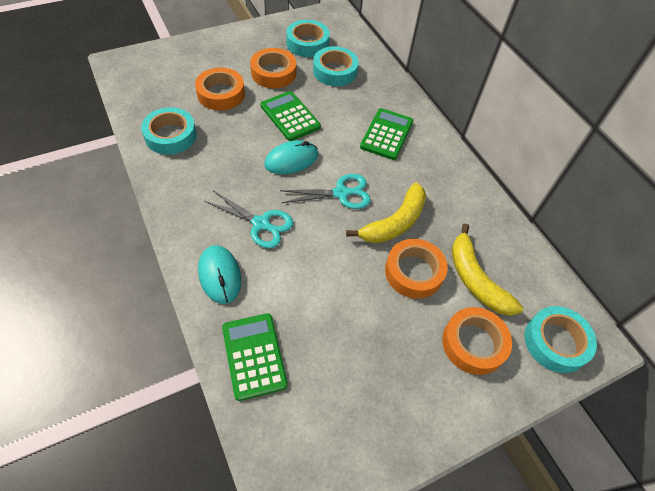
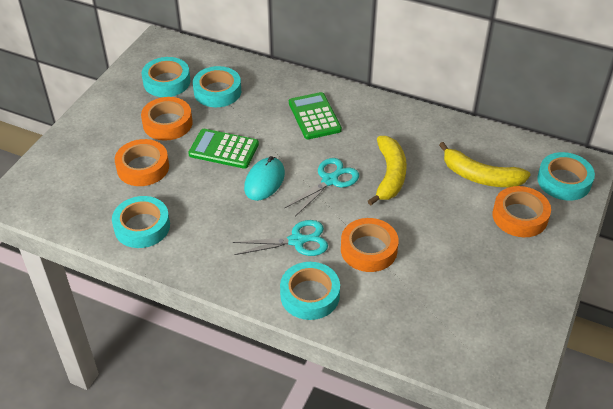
camera: 35 degrees left, 10 degrees down
turquoise mouse [198,245,241,304] -> turquoise tape [280,262,340,320]
green calculator [222,313,288,401] -> none
orange tape [385,239,448,299] -> orange tape moved to [341,218,399,272]

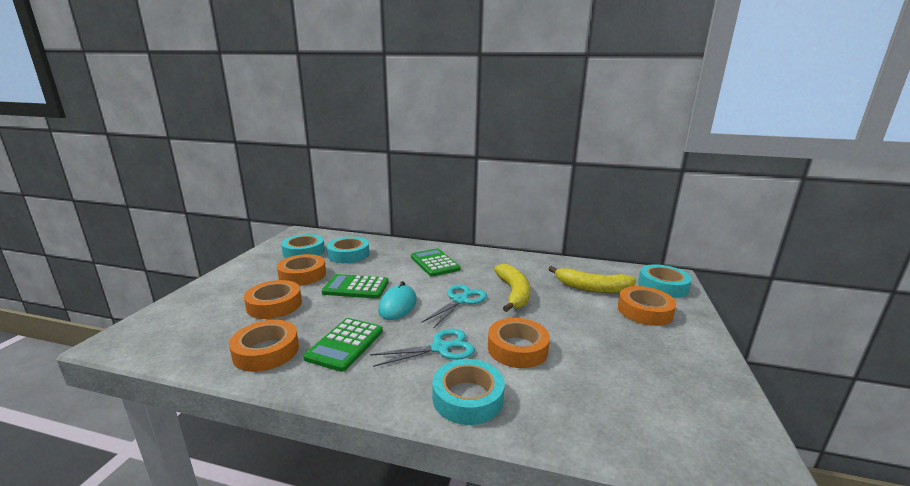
camera: 10 degrees left, 25 degrees down
turquoise tape [112,196,170,248] -> orange tape [229,320,299,372]
none -> green calculator [303,318,383,372]

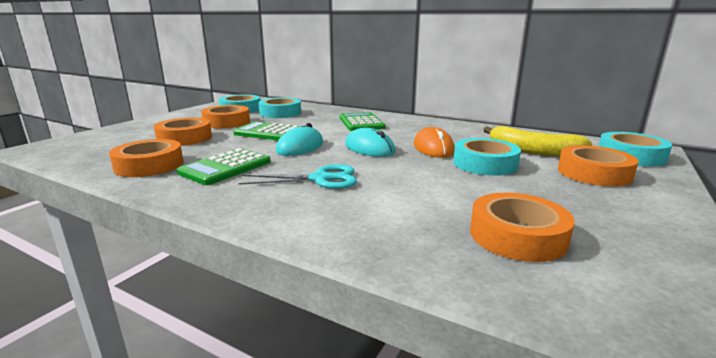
camera: 15 degrees right, 0 degrees up
turquoise scissors [421,285,487,328] -> turquoise mouse [345,128,395,157]
turquoise tape [432,359,505,425] -> turquoise tape moved to [453,138,521,176]
orange tape [488,318,550,368] -> orange tape moved to [470,193,575,262]
yellow banana [494,264,530,312] -> orange mouse [414,127,455,158]

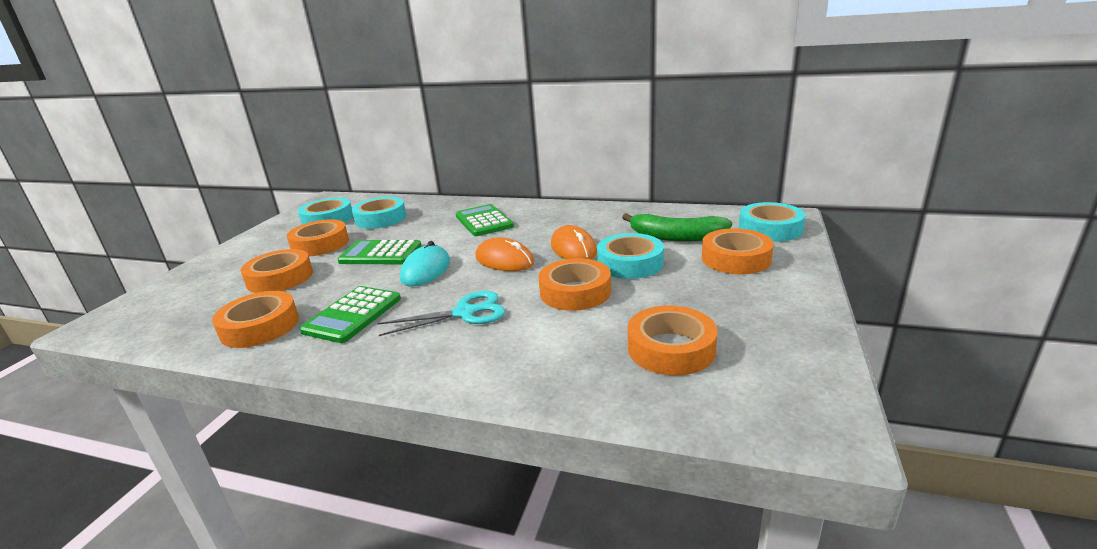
camera: 10 degrees left, 5 degrees up
turquoise mouse [345,128,395,157] -> orange mouse [475,237,534,271]
yellow banana [483,126,592,156] -> green banana [622,213,732,242]
none -> orange tape [538,258,611,311]

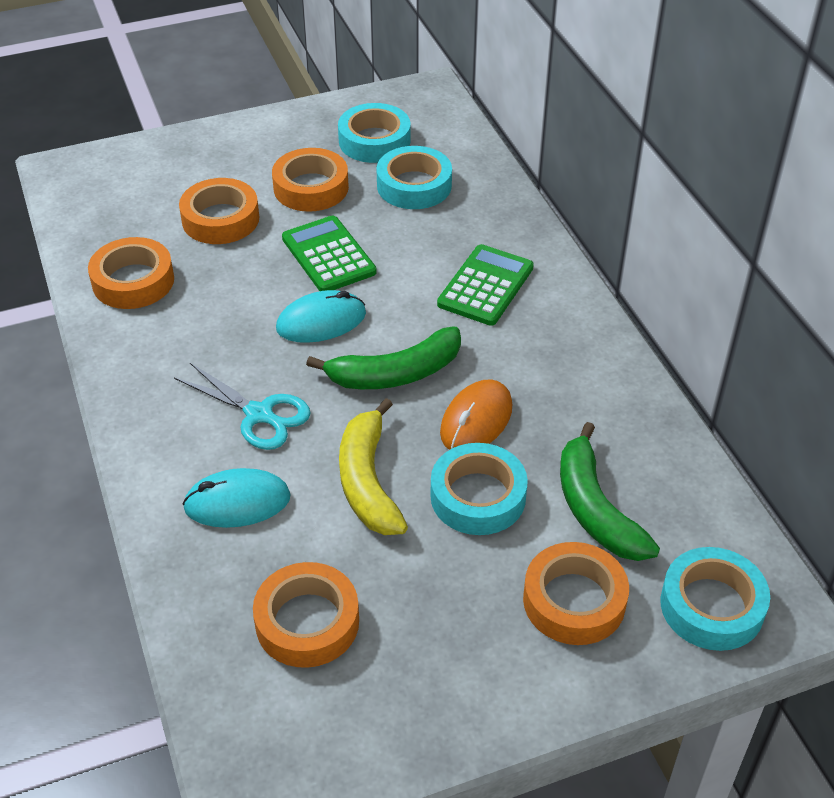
camera: 50 degrees right, 20 degrees up
green calculator [300,286,401,343] -> none
orange mouse [475,237,534,271] -> green banana [306,326,461,389]
orange tape [538,258,611,311] -> yellow banana [339,398,408,535]
none -> turquoise mouse [183,468,291,528]

